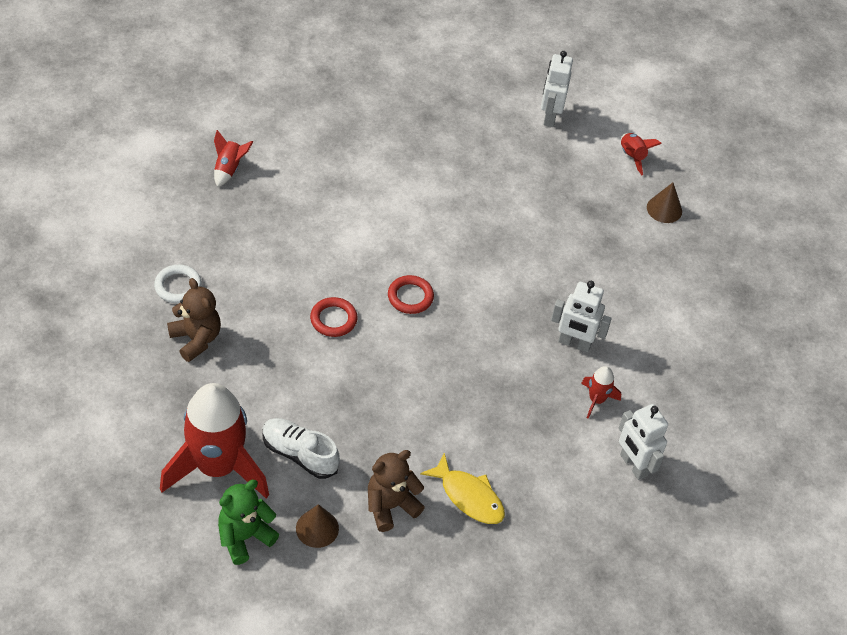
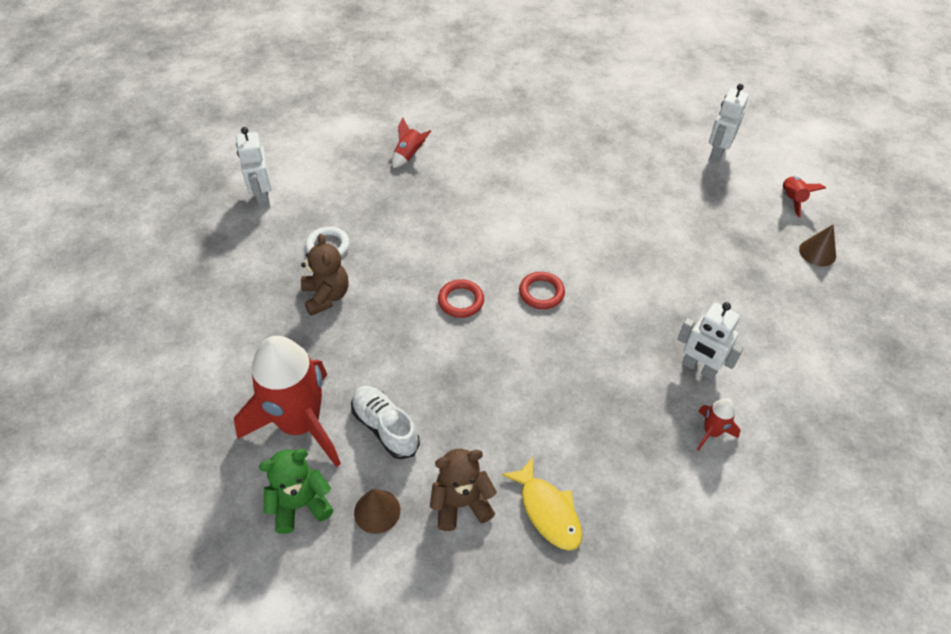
camera: 20 degrees right, 0 degrees up
white robot [619,404,668,480] -> white robot moved to [236,127,271,208]

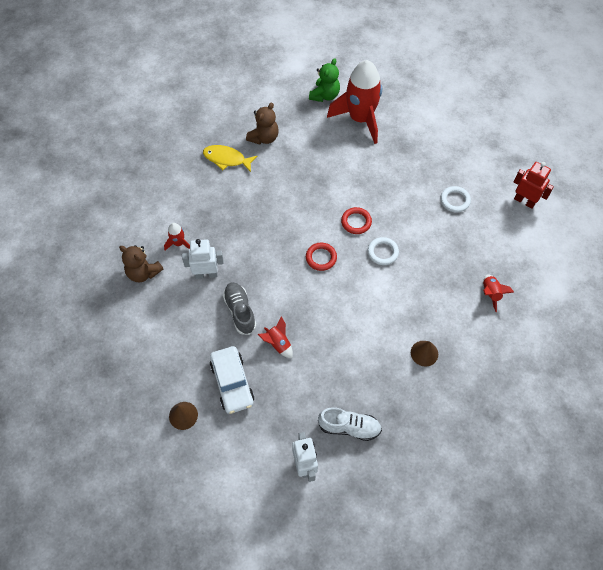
camera: 140 degrees right, 10 degrees up
white robot [236,127,271,208] -> red robot [514,162,554,209]
brown teddy bear [301,234,348,316] -> brown teddy bear moved to [119,245,164,283]
white shoe [351,386,420,459] -> white shoe moved to [318,407,382,441]
brown cone [354,489,400,534] -> brown cone moved to [411,341,438,367]
red rocket [783,176,826,218] -> red rocket moved to [258,316,293,358]
none -> white car [210,346,254,414]
none -> grey shoe [223,282,256,335]
none -> white ring [368,237,399,265]

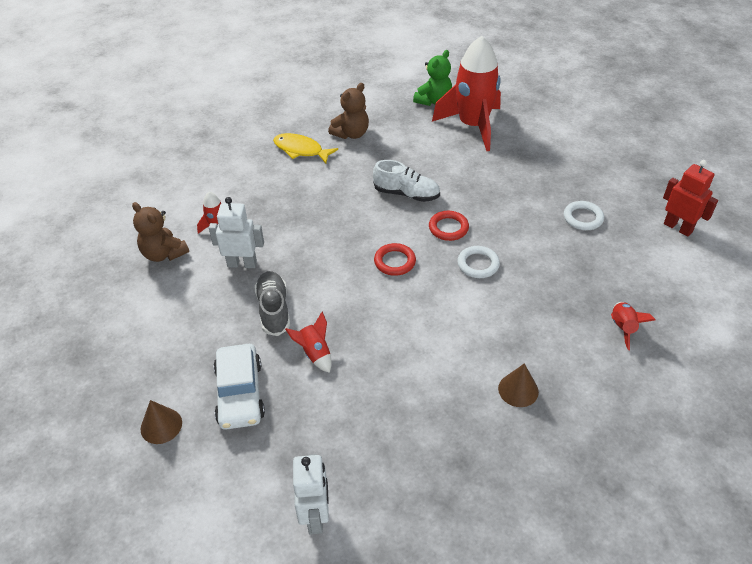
camera: 10 degrees right, 15 degrees down
white shoe [318,407,382,441] -> white shoe moved to [373,160,440,202]

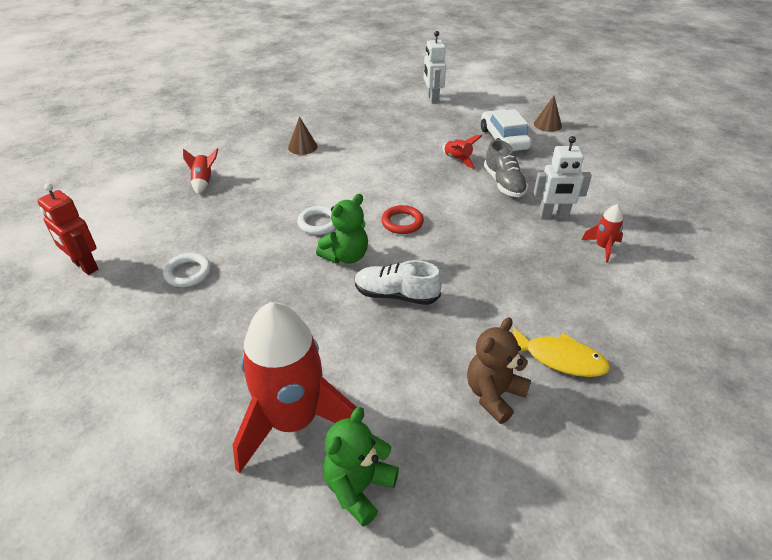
camera: 175 degrees right, 5 degrees down
brown teddy bear [132,202,189,262] -> none
red ring [429,211,469,241] -> green teddy bear [316,194,368,264]

